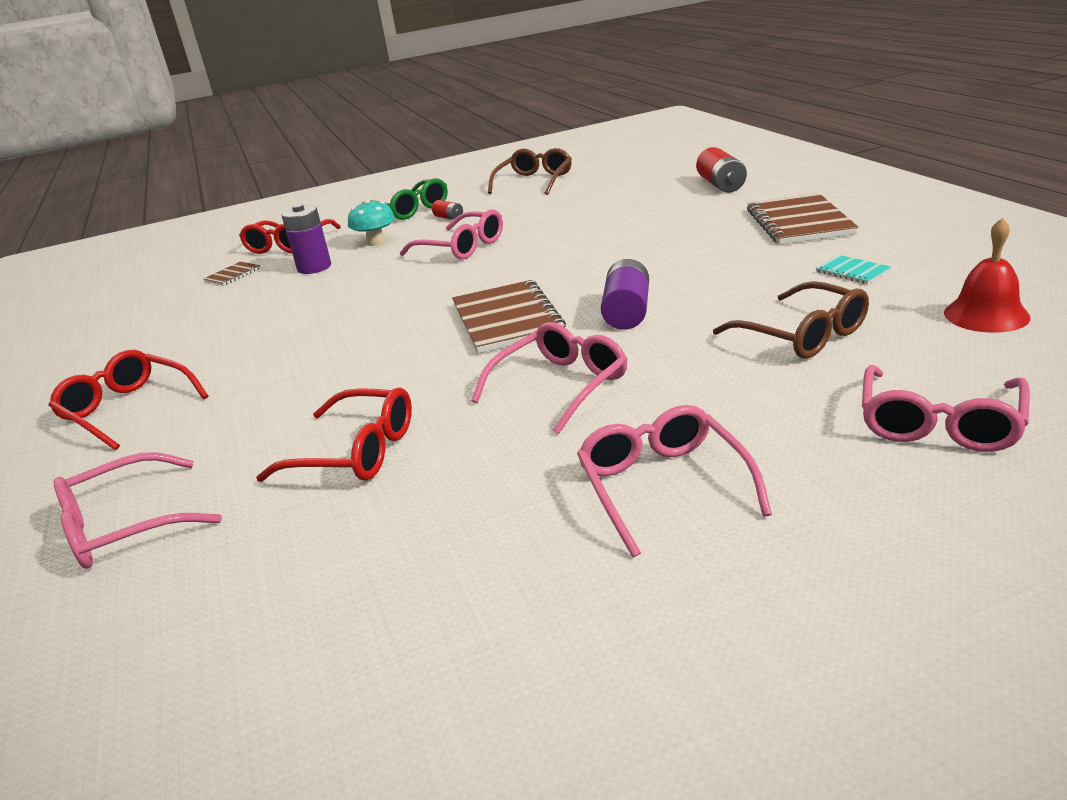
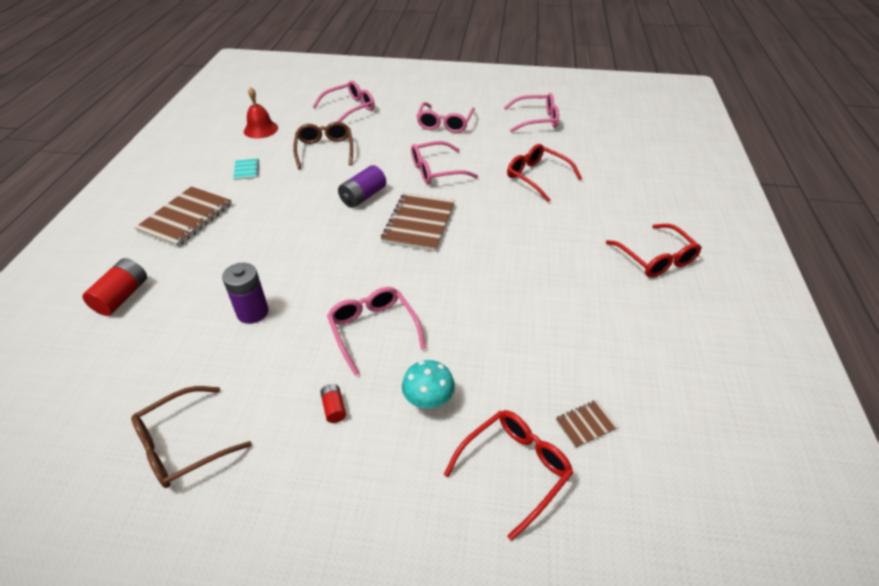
camera: 155 degrees left, 15 degrees up
pink glasses [54,452,222,569] -> pink glasses moved to [504,93,559,132]
purple battery [281,204,331,274] -> purple battery moved to [222,263,269,324]
green glasses [361,178,448,220] -> none

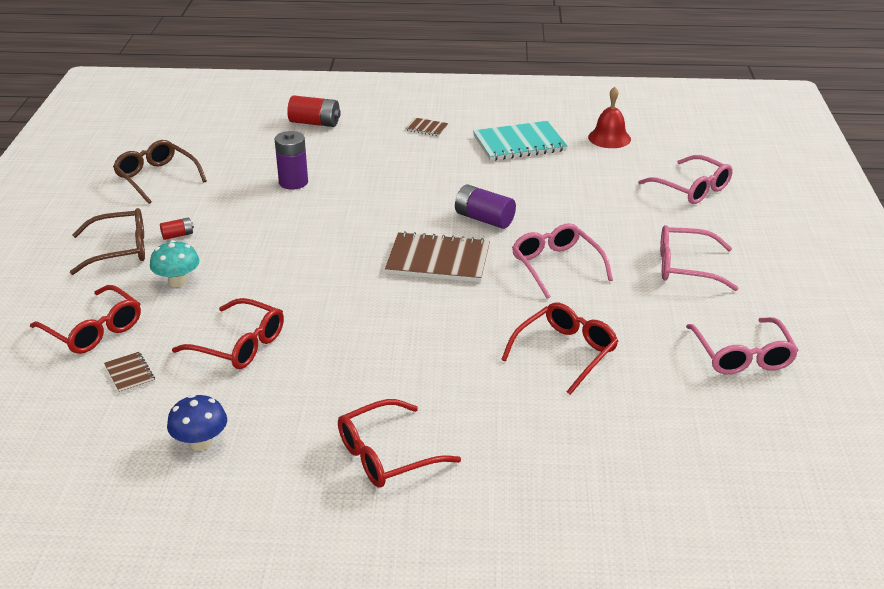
camera: 85 degrees right, 10 degrees down
brown notebook [135,186,232,247] -> brown notebook [405,118,448,136], size x0.47
turquoise notebook [233,158,259,180] -> turquoise notebook [473,121,567,161], size x2.14
brown glasses [293,122,353,170] -> brown glasses moved to [70,208,145,275]
pink glasses [327,287,426,376] -> none
none -> blue mushroom [167,394,227,451]
none -> red glasses [172,298,284,369]

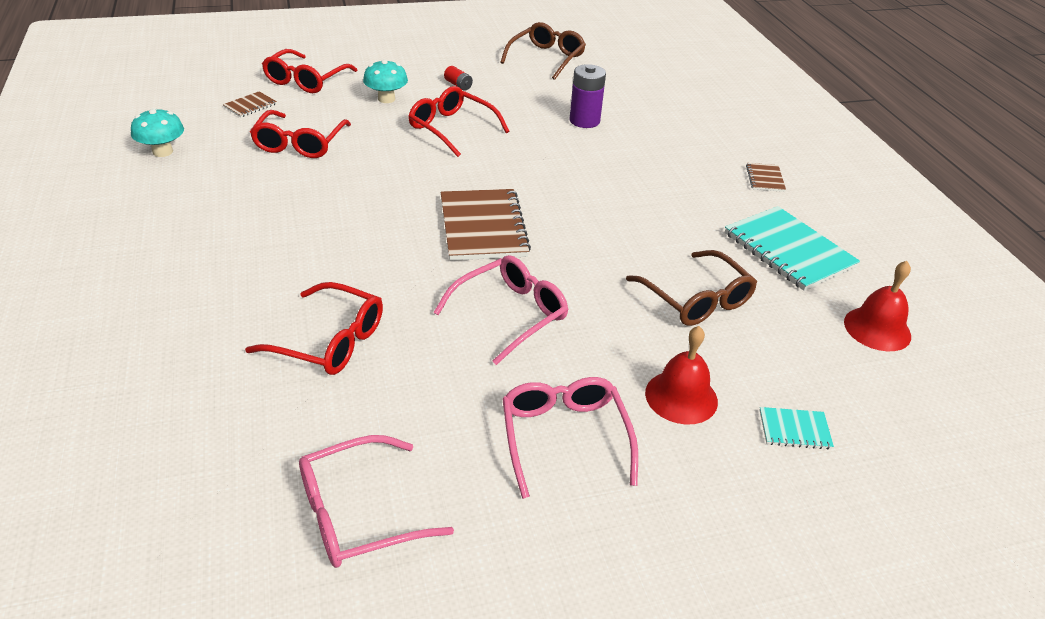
camera: 70 degrees right, 5 degrees up
brown glasses [70,208,145,275] -> brown glasses moved to [626,250,757,326]
blue mushroom [167,394,227,451] -> turquoise mushroom [131,108,184,157]
red battery [287,95,341,127] -> none
red glasses [338,399,461,488] -> red glasses moved to [408,86,510,157]
purple battery [455,184,516,229] -> none
pink glasses [638,155,733,204] -> turquoise notebook [759,407,834,450]
none -> red bell [645,326,718,424]

